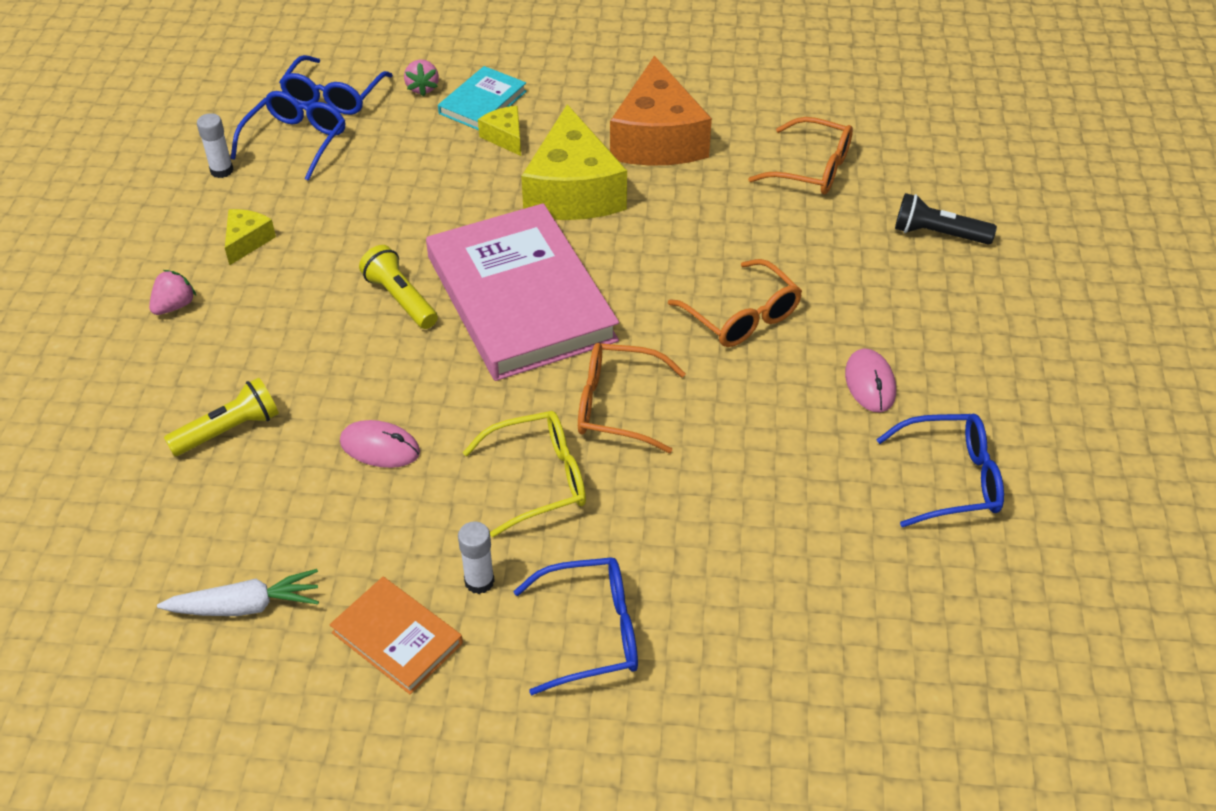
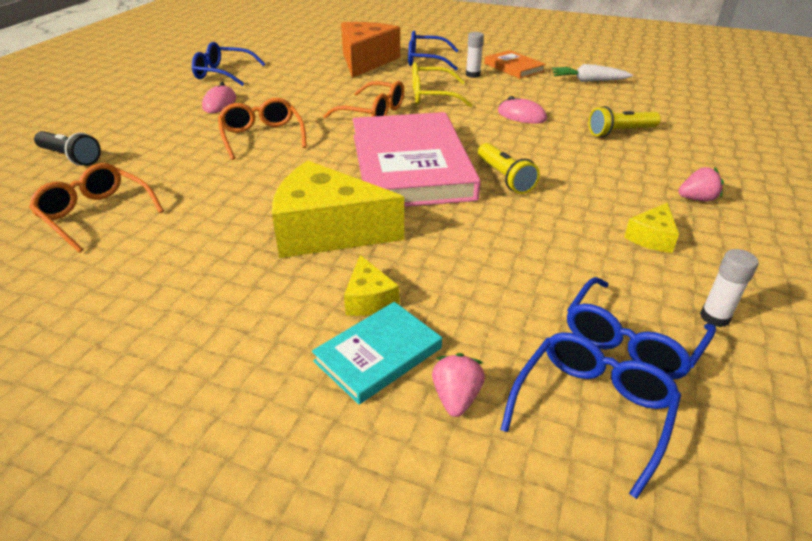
camera: 165 degrees left, 10 degrees down
pink strawberry [149,270,196,315] -> pink strawberry turned 150 degrees counterclockwise [678,167,724,202]
yellow cheese [521,104,627,220] -> yellow cheese turned 90 degrees counterclockwise [272,160,404,258]
orange cheese [610,56,712,166] -> orange cheese moved to [341,22,400,78]

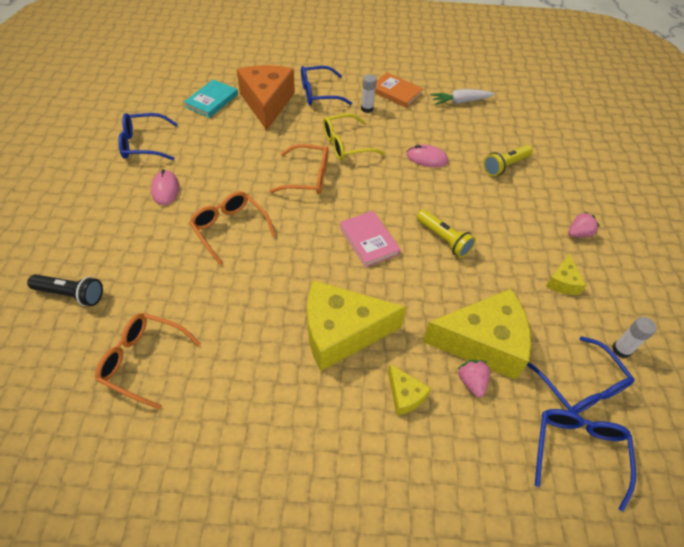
camera: 20 degrees left, 15 degrees up
turquoise book [312,302,442,404] -> turquoise book moved to [184,79,238,118]
pink book [353,112,481,207] -> pink book [339,211,401,268], size x0.47
pink strawberry [432,353,485,417] -> pink strawberry moved to [458,360,490,397]
blue glasses [567,277,716,379] -> blue glasses turned 45 degrees counterclockwise [527,336,634,414]
none -> yellow cheese [422,289,531,380]

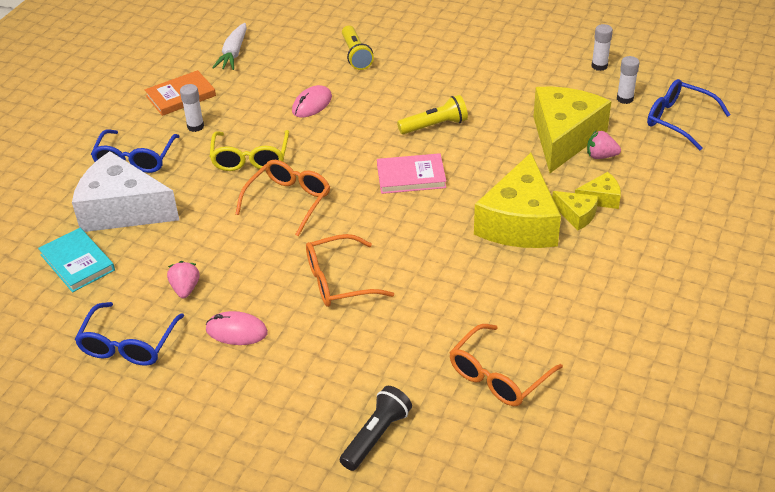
camera: 65 degrees left, 10 degrees down
orange cheese [237,65,295,130] -> white cheese [72,151,179,232]
blue glasses [527,336,634,414] -> white glue stick [617,56,639,104]
yellow cheese [546,254,586,295] -> yellow cheese moved to [552,191,598,230]
pink strawberry [568,211,600,237] -> pink strawberry moved to [167,261,199,298]

